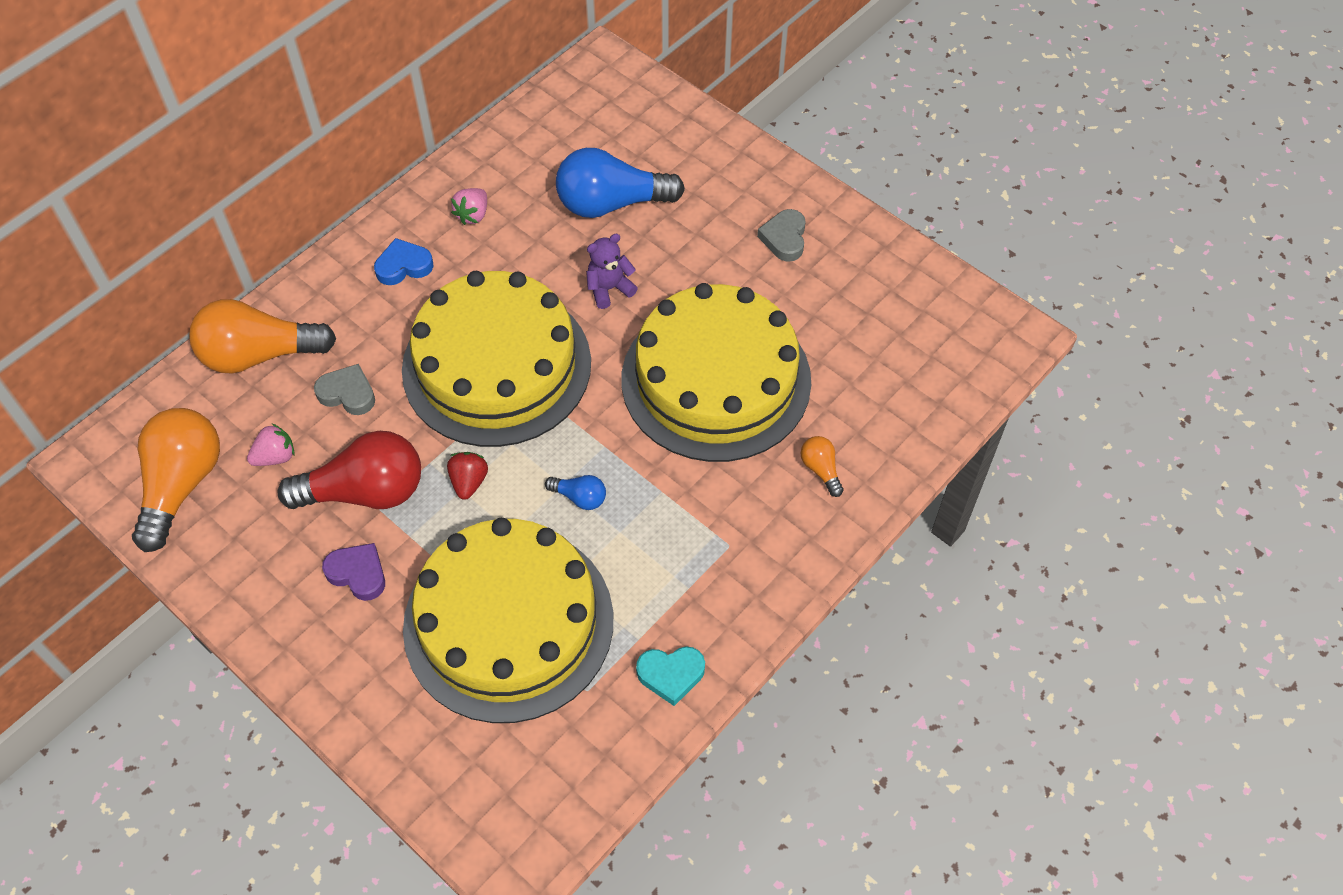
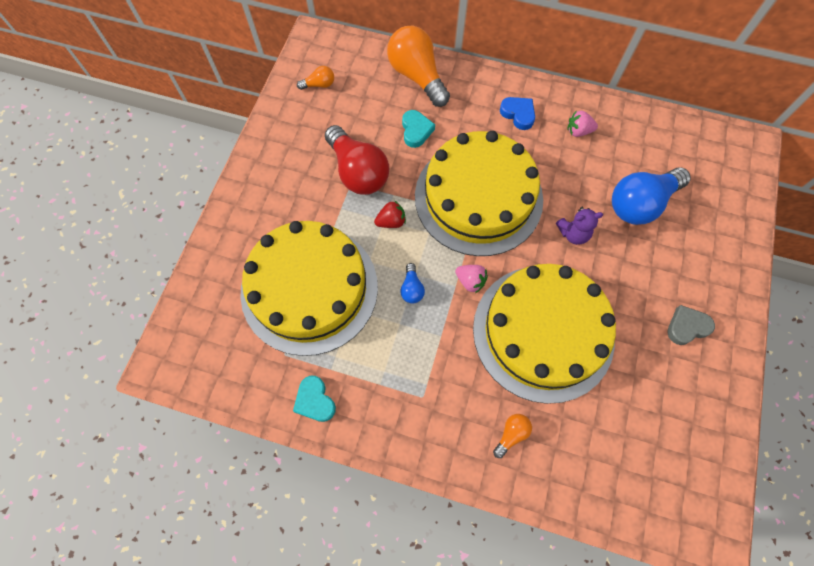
camera: 65 degrees right, 10 degrees up
orange light bulb [132,408,220,552] -> orange light bulb [297,66,334,90], size x0.45
pink strawberry [247,424,295,466] -> pink strawberry moved to [455,265,488,293]
grey heart [314,364,375,415] -> turquoise heart [402,110,435,148]
purple heart [322,543,385,601] -> none
blue light bulb [556,148,685,218] -> blue light bulb turned 90 degrees counterclockwise [612,167,691,225]
purple teddy bear [586,234,638,309] -> purple teddy bear turned 135 degrees clockwise [556,207,603,245]

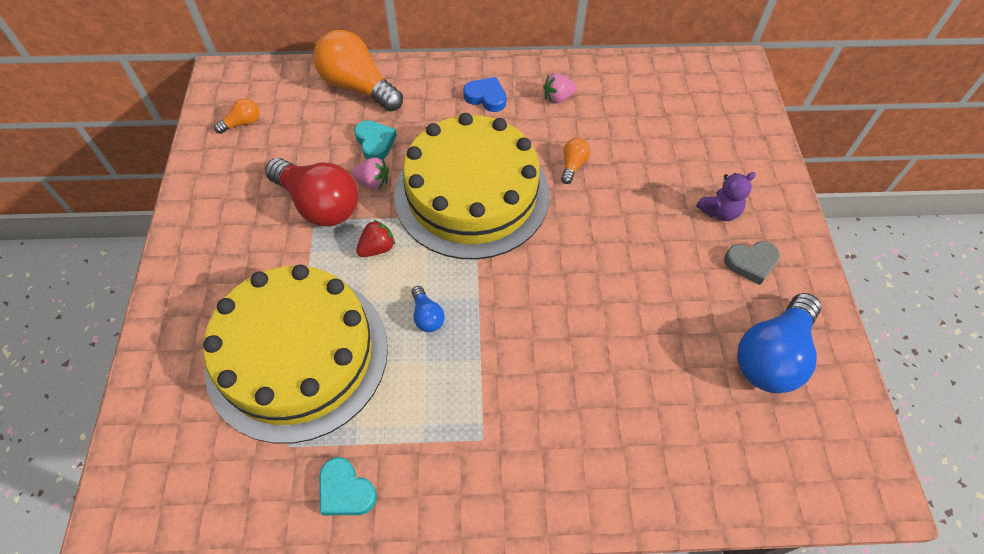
camera: 20 degrees left, 10 degrees down
pink strawberry [455,265,488,293] -> pink strawberry moved to [352,157,389,190]
yellow cake [473,264,616,404] -> none
orange light bulb [493,414,532,458] -> orange light bulb moved to [561,138,590,184]
purple teddy bear [556,207,603,245] -> purple teddy bear moved to [696,172,756,221]
blue light bulb [612,167,691,225] -> blue light bulb moved to [737,293,821,393]
grey heart [667,305,715,345] -> grey heart turned 150 degrees counterclockwise [724,241,780,285]

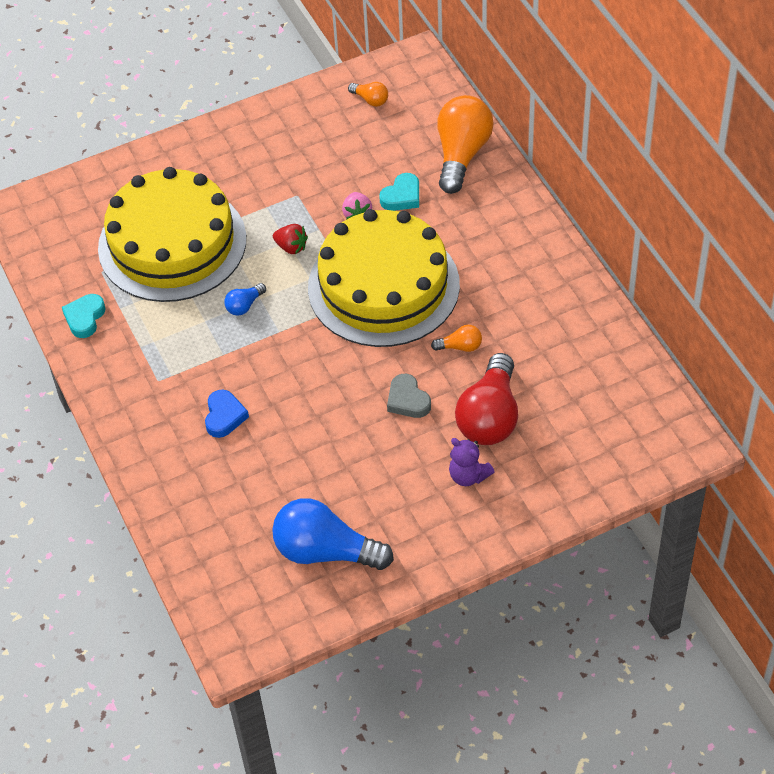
camera: 70 degrees right, 5 degrees down
red light bulb [265,158,358,227] -> red light bulb moved to [455,353,518,445]
blue heart [463,77,507,112] -> blue heart moved to [205,389,249,438]
pink strawberry [543,73,577,103] -> none
grey heart [724,241,780,285] -> grey heart moved to [387,374,431,418]

